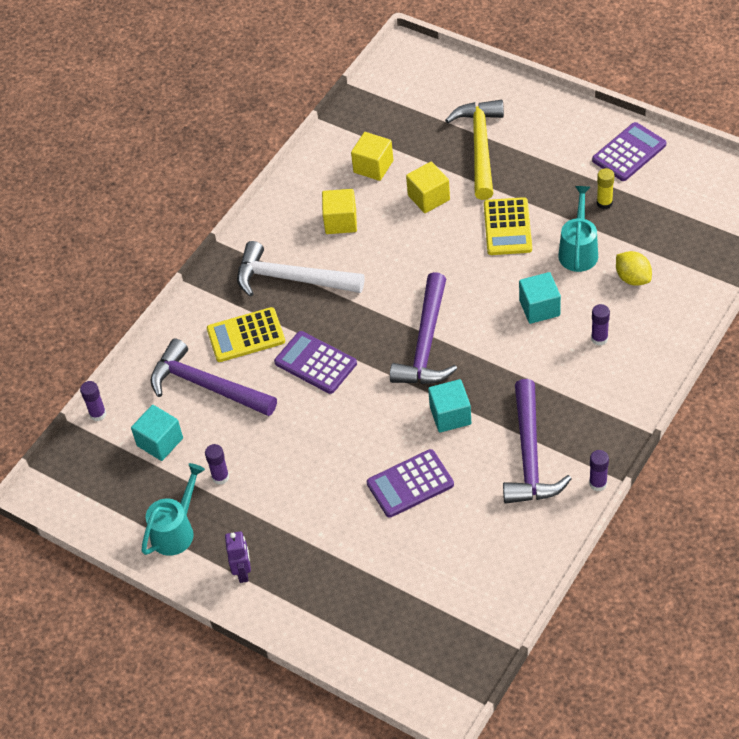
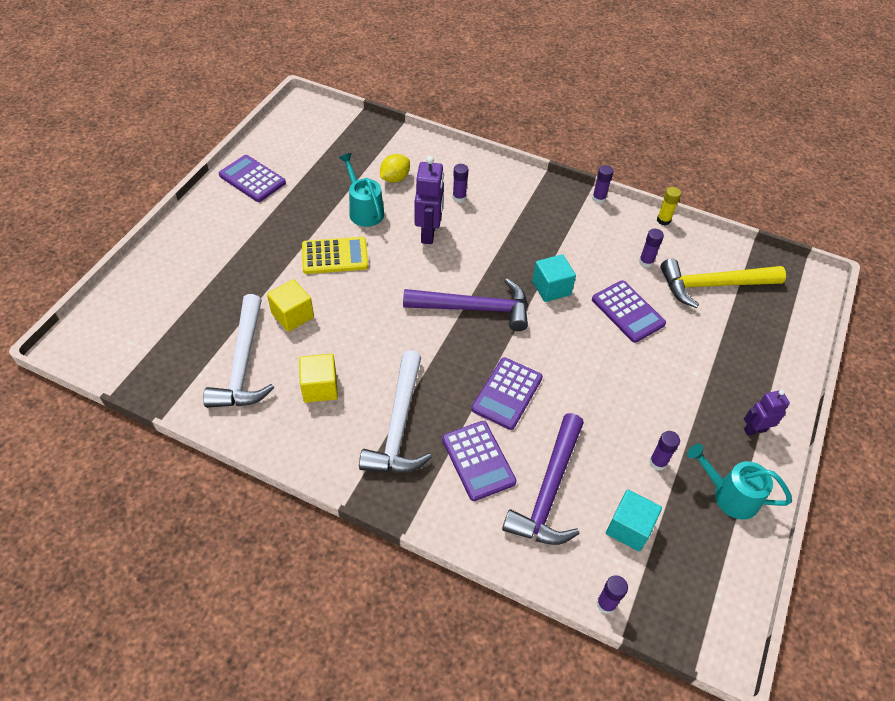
camera: 105 degrees left, 0 degrees up
yellow calculator [207,307,285,362] -> purple calculator [442,421,517,501]
yellow cube [351,132,393,181] -> white hammer [203,294,274,408]
yellow hammer [445,100,504,200] -> yellow hammer moved to [660,259,786,308]
purple hammer [503,379,571,504] -> none
turquoise cube [519,272,561,324] -> purple robot [415,156,444,244]
turquoise watering can [558,186,598,272] -> turquoise watering can turned 60 degrees clockwise [339,153,384,227]
yellow glue stick [597,168,614,209] -> yellow glue stick moved to [657,187,681,226]
none -> purple glue stick [639,229,664,268]

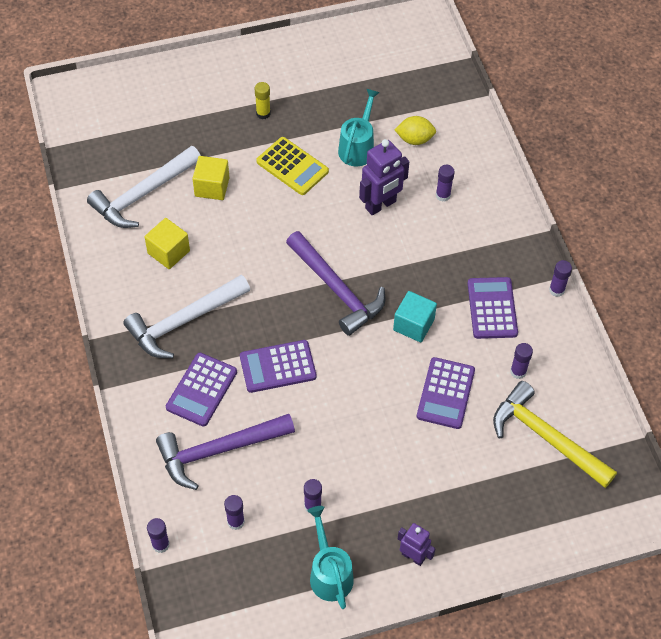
camera: 50 degrees right, 5 degrees up
purple calculator [219,155,286,202] -> purple calculator moved to [468,277,518,339]
turquoise cube [606,490,662,551] -> purple glue stick [224,495,245,530]
yellow glue stick [657,187,681,226] -> yellow glue stick moved to [255,82,271,119]

